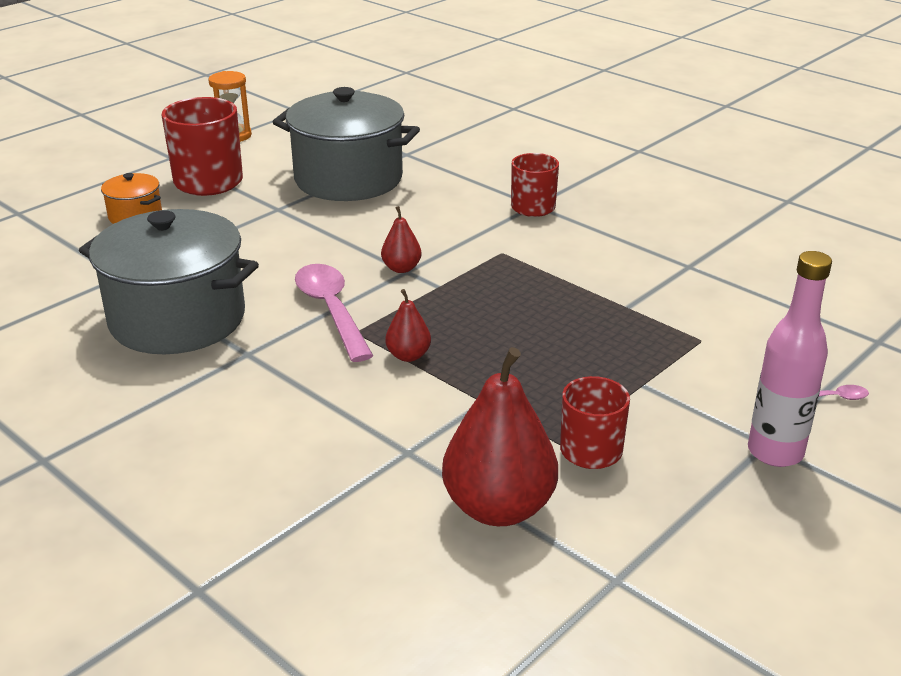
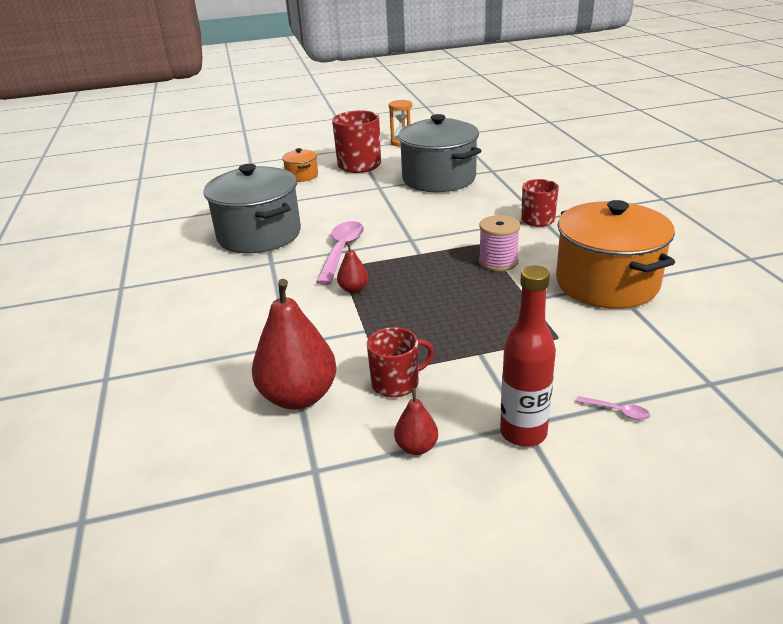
camera: 35 degrees right, 0 degrees up
red pear [381,206,422,273] -> red pear moved to [394,388,438,455]
pink bottle [748,251,832,467] -> red bottle [500,266,556,447]
none -> pink spool [479,215,520,272]
none -> orange pot [556,200,675,309]

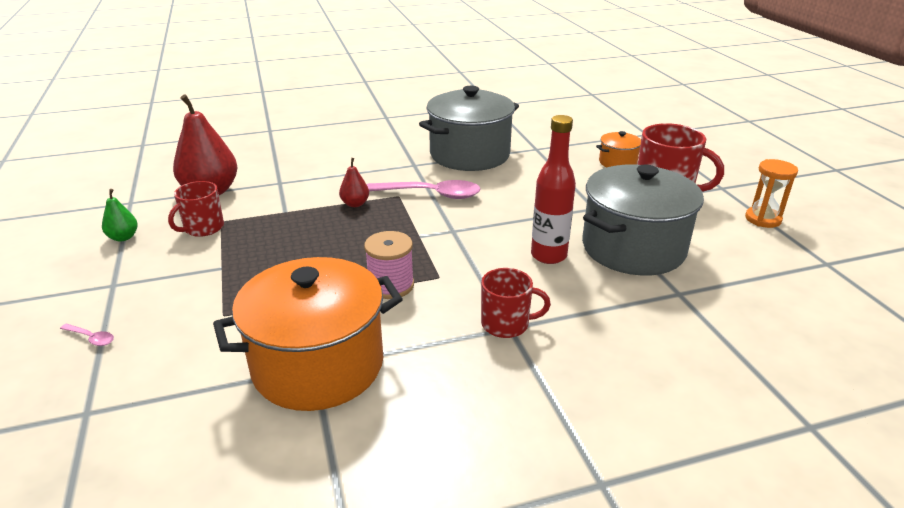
camera: 85 degrees right, 0 degrees up
red mug [367,327,434,398] -> red mug turned 60 degrees clockwise [168,181,224,237]
red pear [394,388,438,455] -> green pear [102,189,138,241]
red bottle [500,266,556,447] -> red bottle moved to [531,115,576,264]
pink spoon [576,396,650,420] -> pink spoon turned 90 degrees counterclockwise [60,324,114,346]

